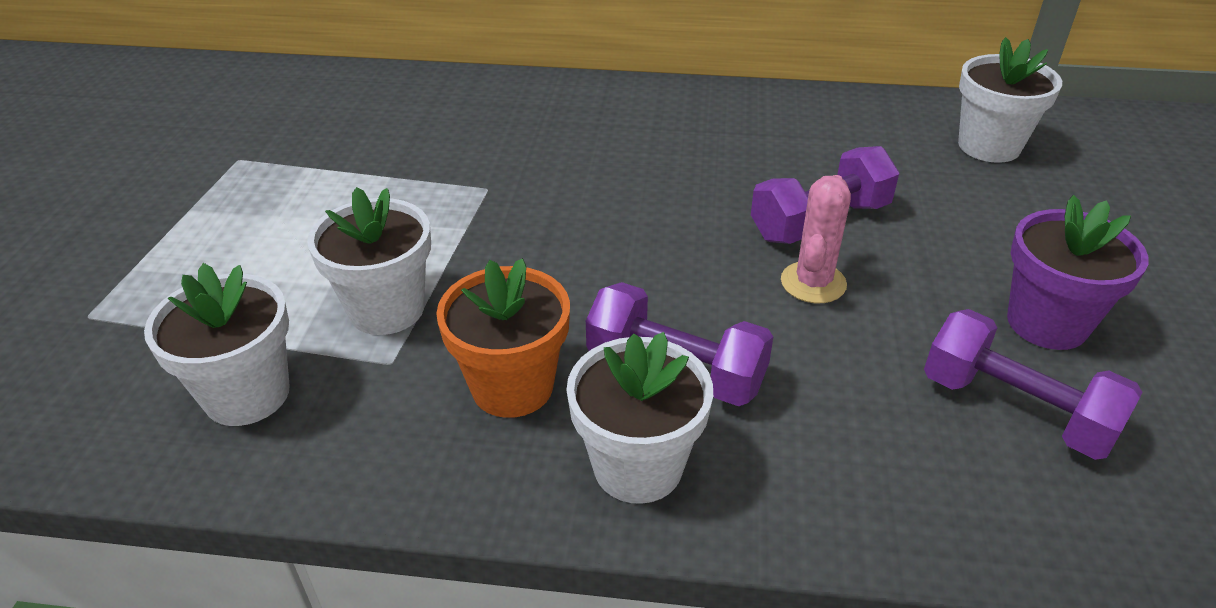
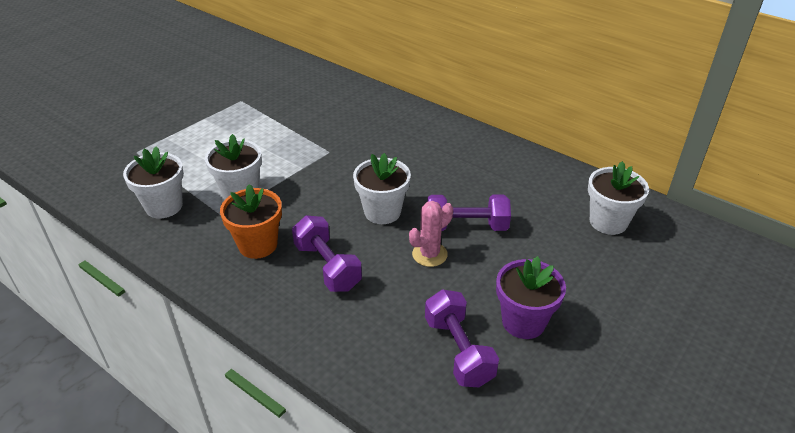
camera: 30 degrees right, 0 degrees up
white flower pot [566,332,713,504] -> white flower pot moved to [353,153,411,224]

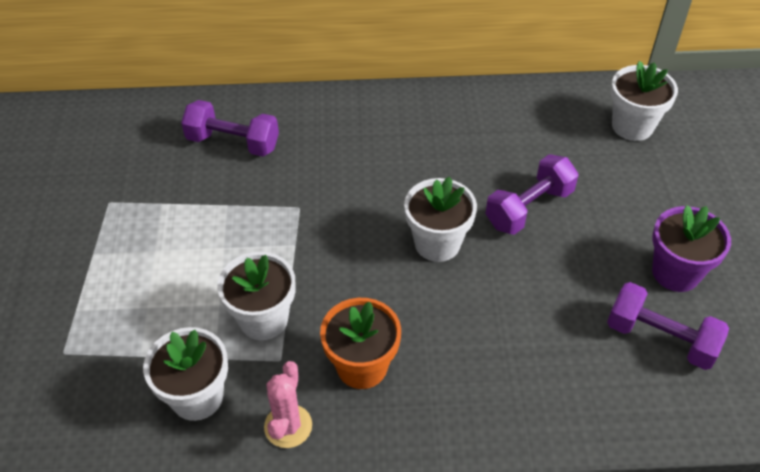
camera: 40 degrees left, 10 degrees up
purple dumbbell [292,216,362,292] -> purple dumbbell moved to [181,100,279,157]
pink cactus [409,201,453,267] -> pink cactus moved to [264,361,312,448]

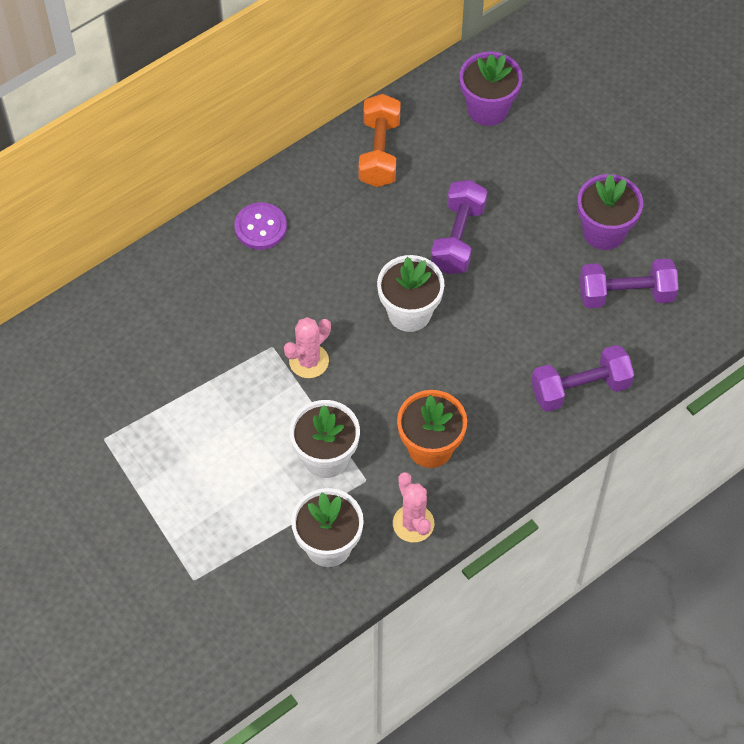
camera: 35 degrees left, 10 degrees up
purple dumbbell [181,100,279,157] -> purple dumbbell moved to [531,345,634,412]
white flower pot [611,61,678,141] -> purple flower pot [459,51,522,126]
none -> purple button [235,202,287,250]
none -> pink cactus [284,317,331,378]
none -> orange dumbbell [358,94,401,187]

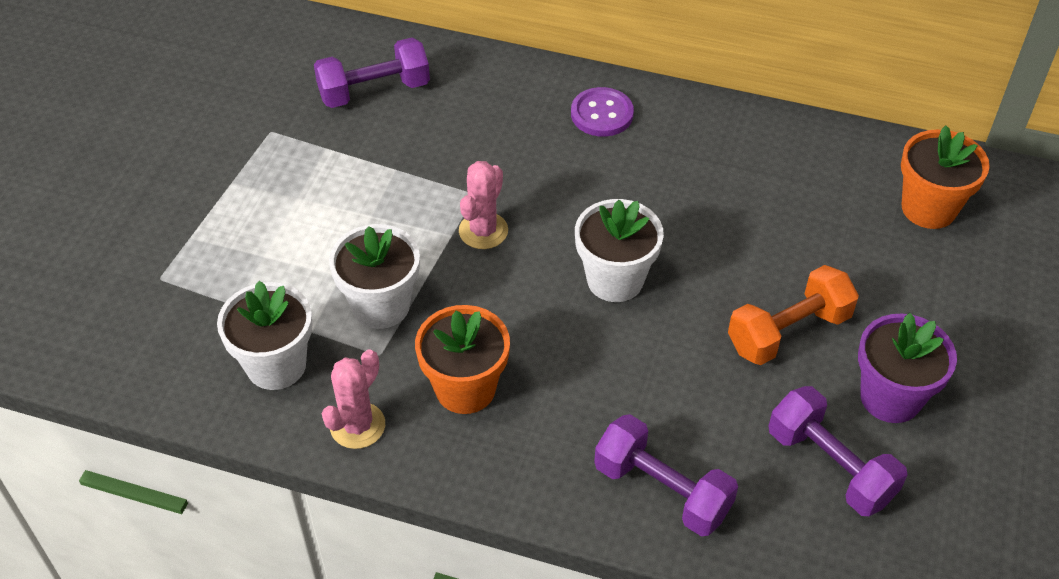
camera: 55 degrees right, 10 degrees down
pink cactus [284,317,331,378] -> pink cactus turned 75 degrees counterclockwise [459,161,508,249]
orange dumbbell [358,94,401,187] -> orange dumbbell moved to [728,265,859,365]
purple dumbbell [431,180,487,274] -> purple dumbbell moved to [314,38,430,108]
purple flower pot [459,51,522,126] -> orange flower pot [901,125,990,229]

